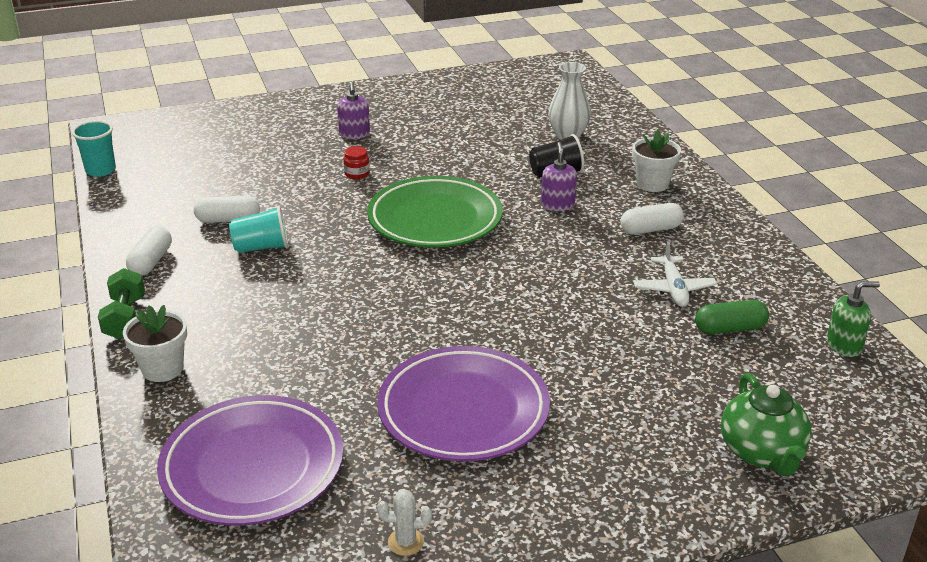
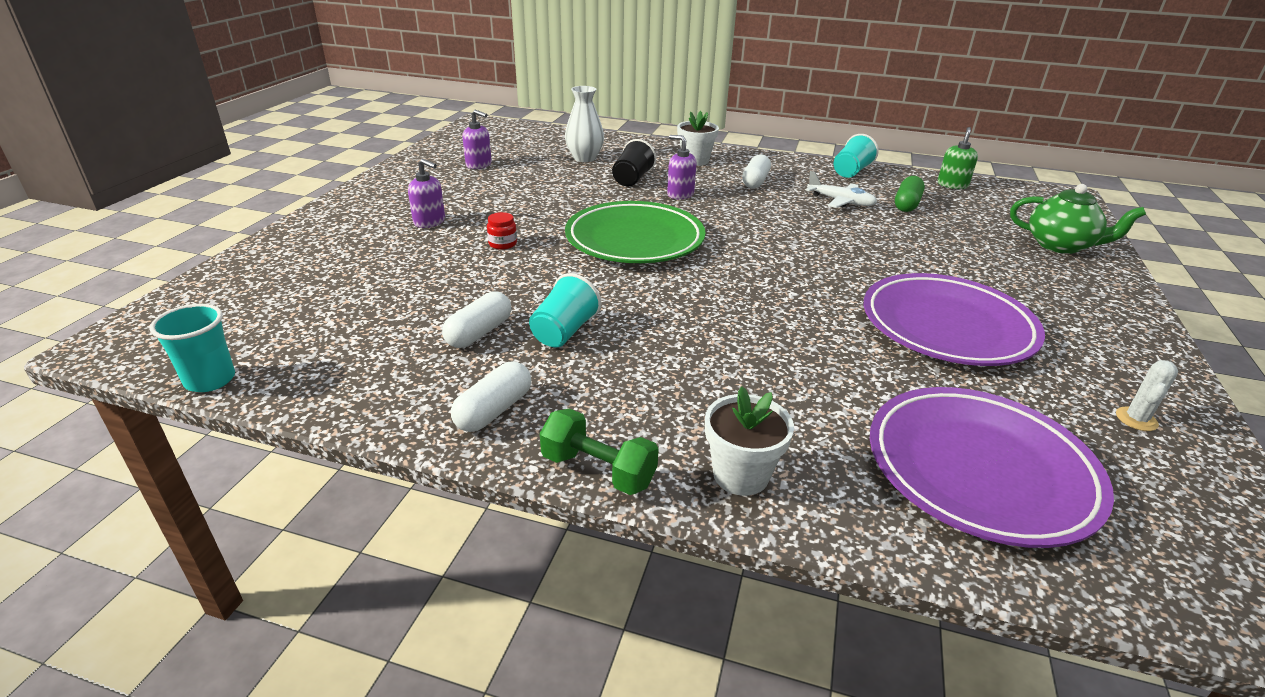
camera: 55 degrees left, 0 degrees up
white capsule [126,226,172,276] -> white capsule turned 75 degrees clockwise [451,361,531,432]
none -> purple soap dispenser [462,110,492,169]
none -> turquoise cup [833,134,878,178]

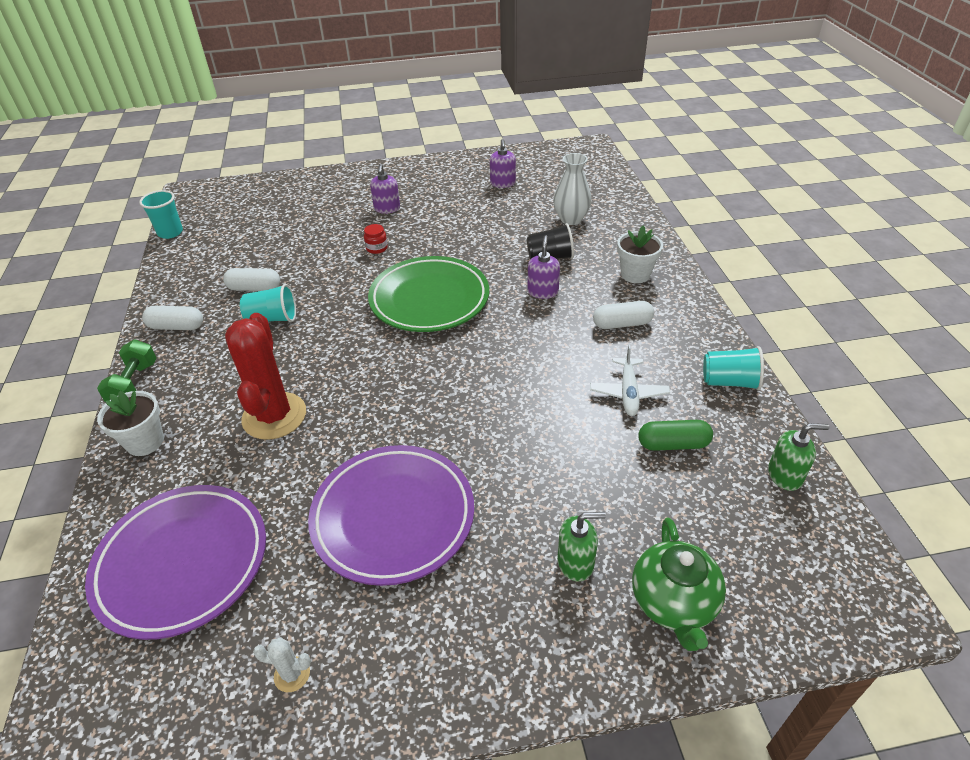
camera: 65 degrees right, 10 degrees up
none -> red cactus [225,313,306,440]
none -> green soap dispenser [557,512,606,582]

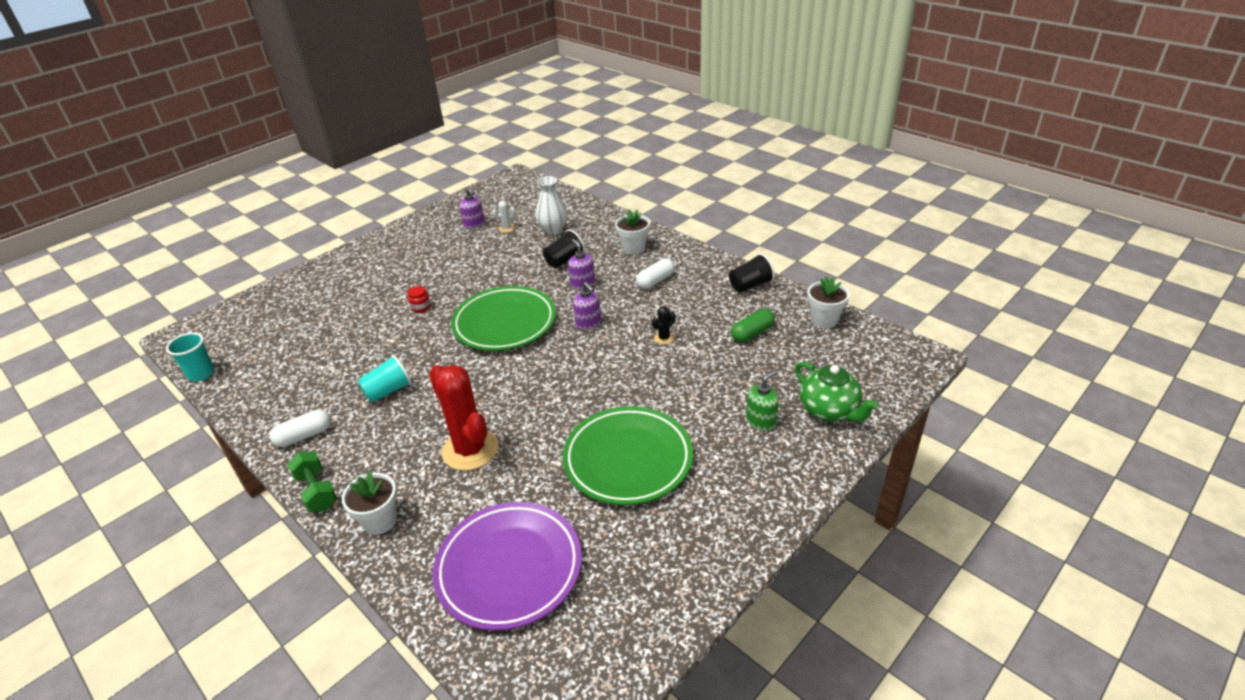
camera: 35 degrees left, 5 degrees down
white capsule [223,268,280,291] -> none
white cactus [253,637,311,692] -> white cactus moved to [492,201,516,233]
purple plate [308,445,474,586] -> green plate [563,406,693,505]
purple soap dispenser [370,164,400,214] -> purple soap dispenser moved to [573,282,601,330]
white plane [590,345,670,416] -> none
turquoise cup [703,346,764,390] -> black cup [729,253,775,293]
green soap dispenser [768,423,829,491] -> white flower pot [807,277,850,328]
none -> black cactus [652,306,676,344]

